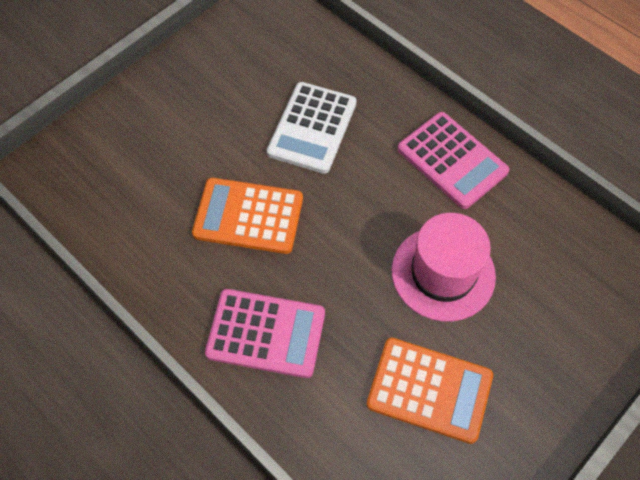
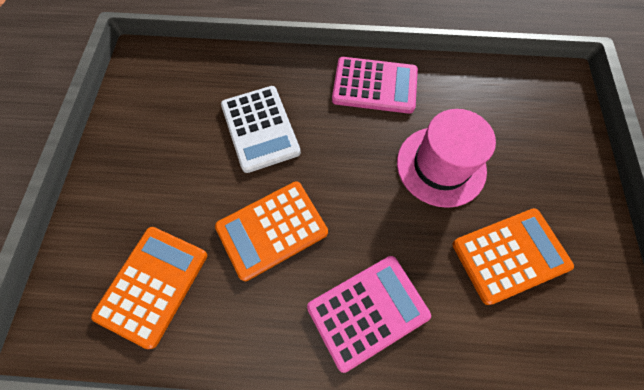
camera: 40 degrees left, 5 degrees up
none -> orange calculator [91,227,207,349]

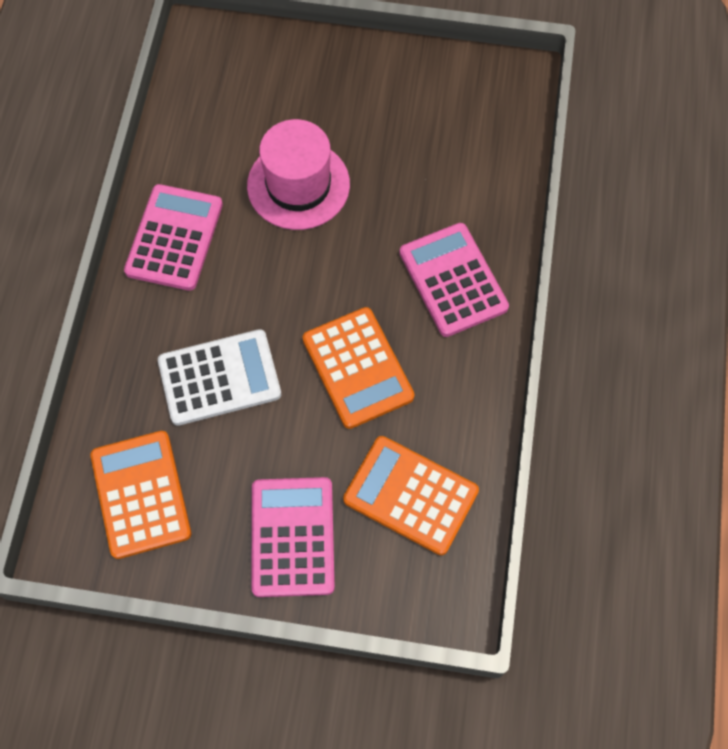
camera: 85 degrees left, 0 degrees up
orange calculator [453,208,574,305] -> orange calculator moved to [90,431,191,559]
none -> pink calculator [251,477,335,597]

